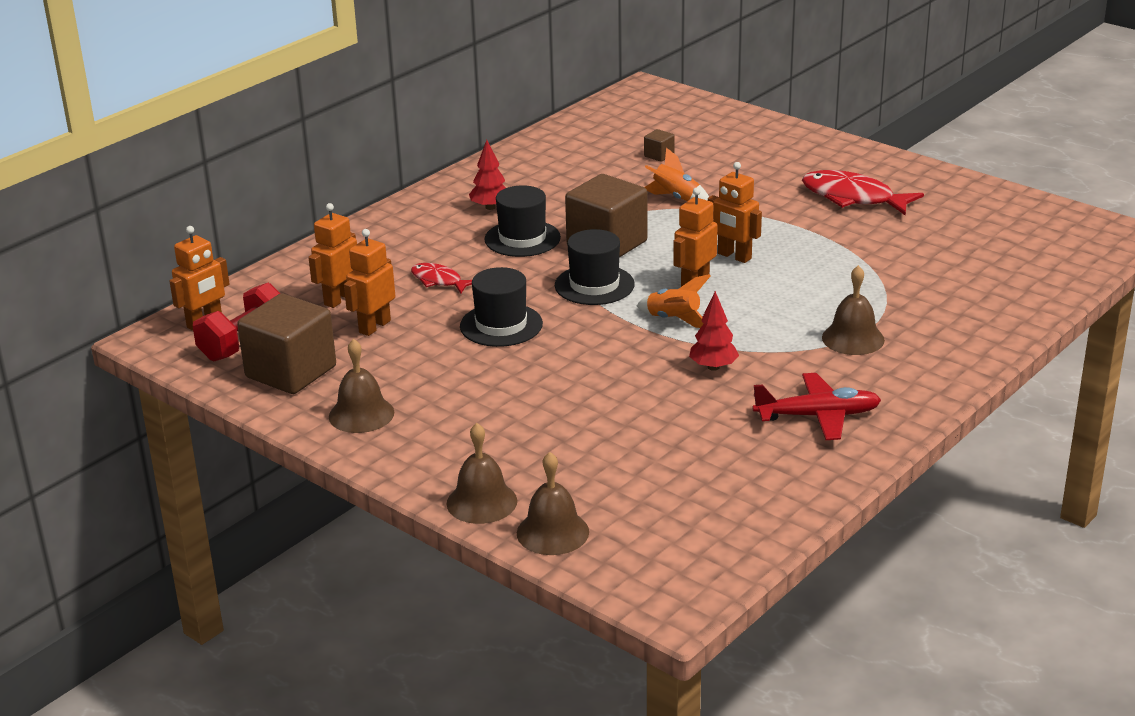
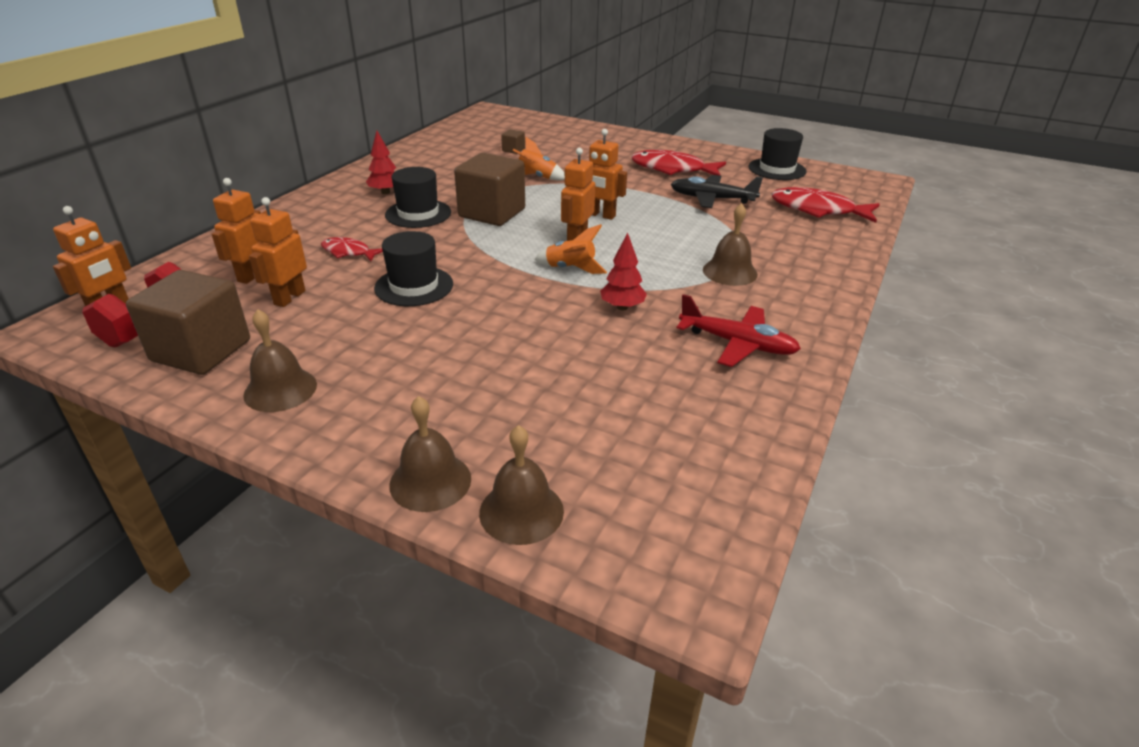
camera: 15 degrees left, 5 degrees up
black hat [555,229,635,305] -> black hat moved to [748,128,806,180]
red plane [753,373,881,440] -> red plane turned 45 degrees clockwise [677,294,801,367]
none -> black plane [671,175,763,208]
none -> red fish [771,187,880,223]

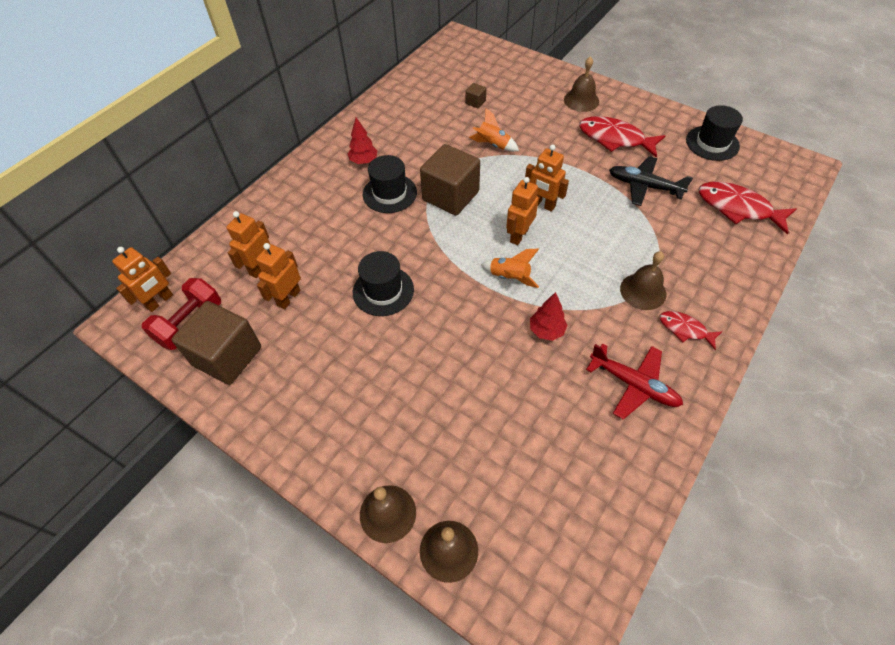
camera: 10 degrees right, 20 degrees up
brown bell [243,309,317,412] -> brown bell moved to [564,56,599,112]
red fish [321,237,383,261] -> red fish moved to [660,311,723,350]

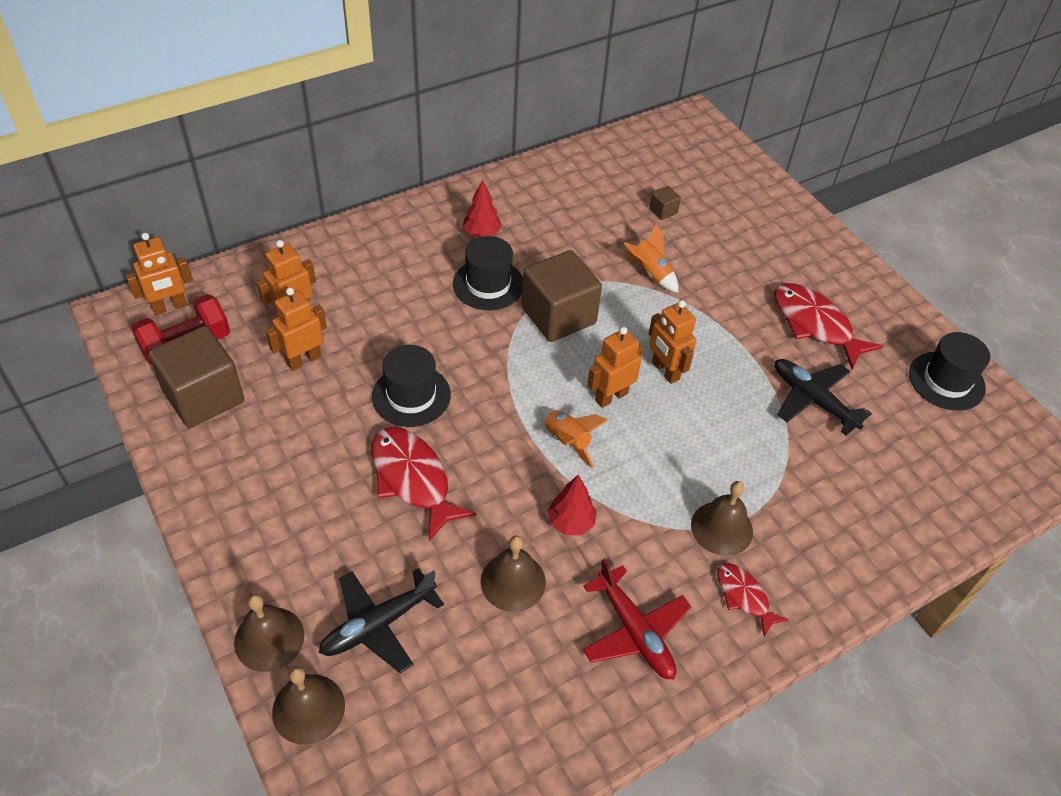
camera: 20 degrees right, 5 degrees down
brown bell [564,56,599,112] -> brown bell moved to [481,535,546,612]
red fish [699,182,797,234] -> red fish moved to [372,427,476,541]
none -> black plane [319,568,444,673]

